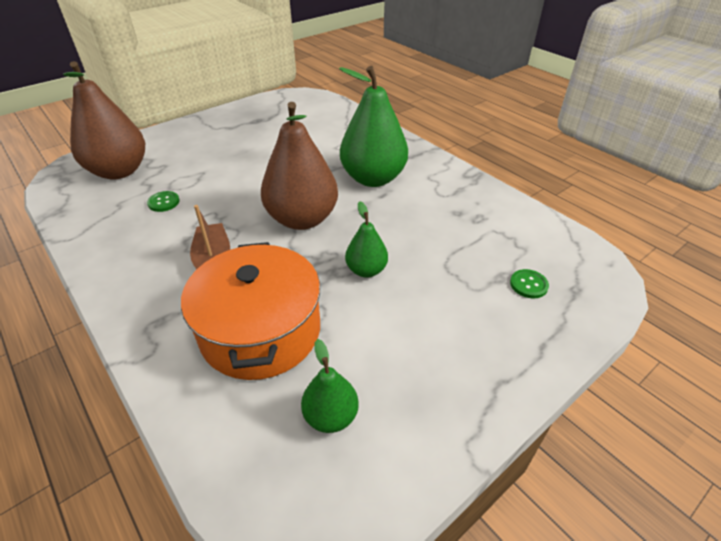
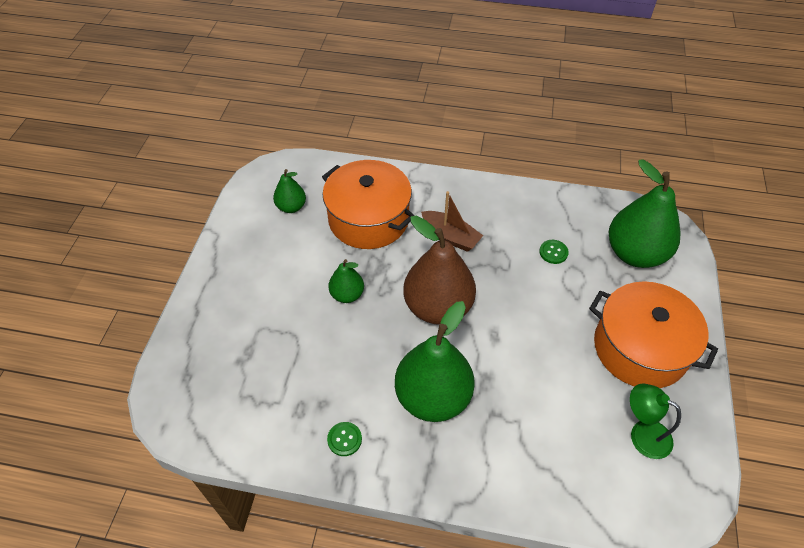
camera: 140 degrees right, 10 degrees up
brown pear [63,61,145,180] -> green pear [609,159,681,268]
green button [510,269,549,298] -> green button moved to [327,422,362,456]
none -> orange pot [589,281,718,388]
none -> green lamp [630,383,681,459]

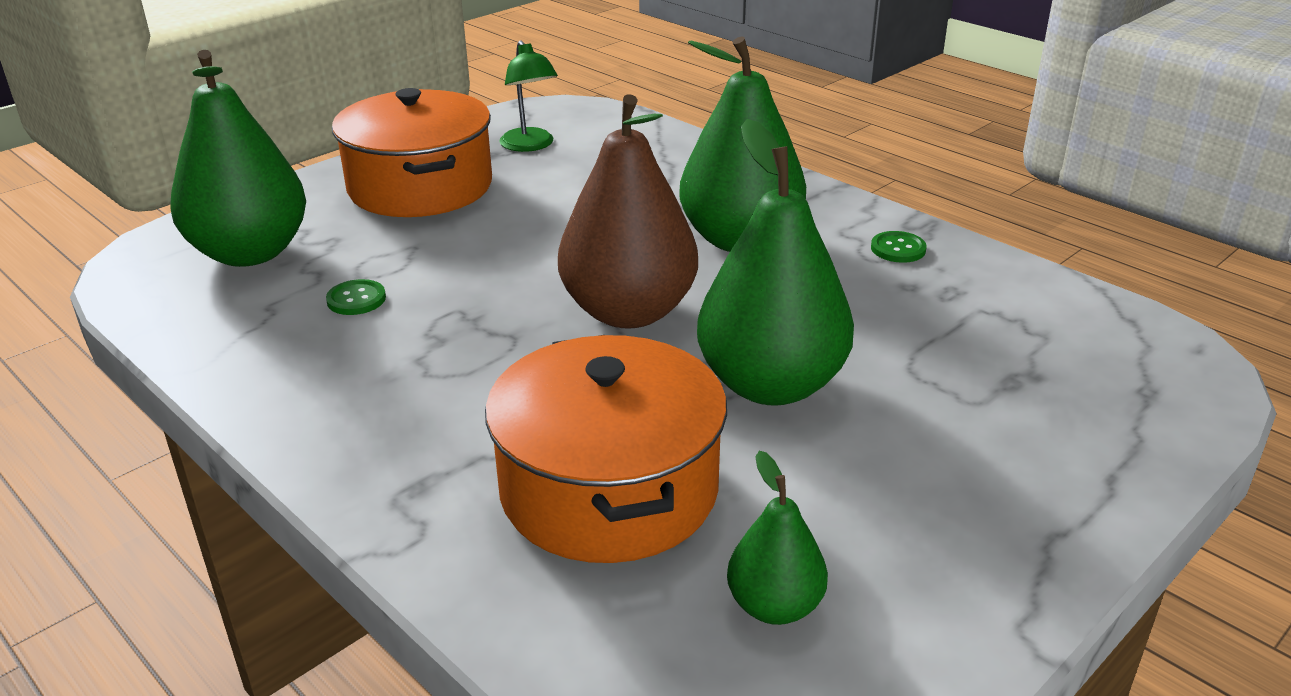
camera: 145 degrees left, 20 degrees down
green pear [328,259,364,303] -> green pear [697,119,854,406], size x1.97
brown boat [421,191,483,252] -> none

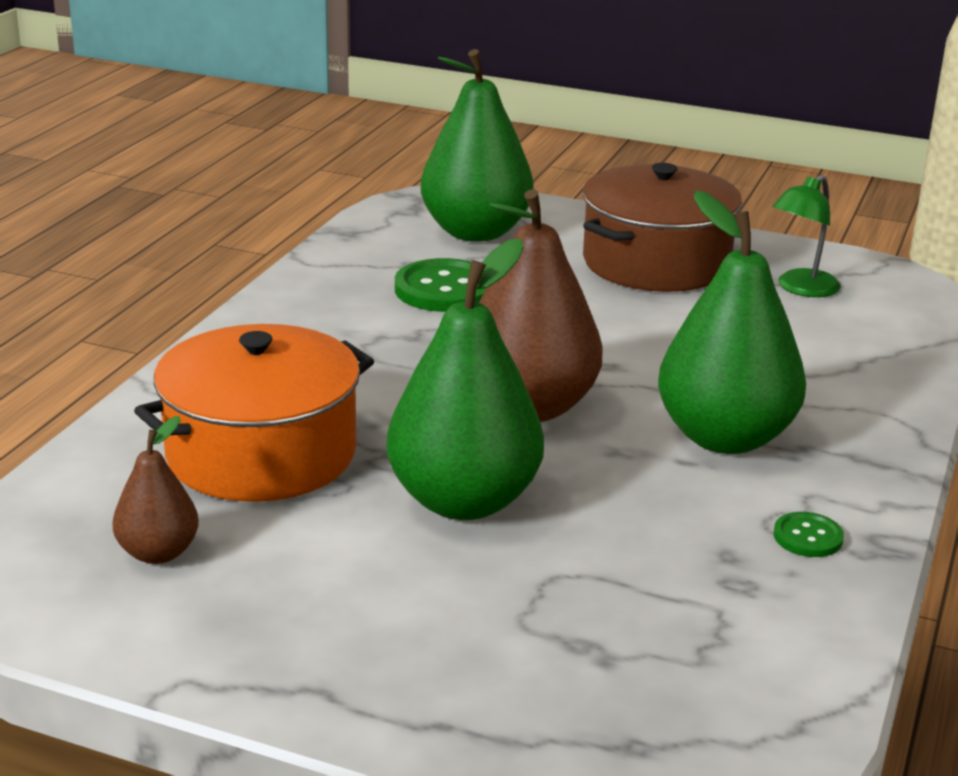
camera: 65 degrees right, 5 degrees down
green button [326,279,386,315] -> green button [395,258,486,312], size x1.93
orange pot [332,88,492,217] -> brown pot [583,163,742,292]
green pear [727,451,828,625] -> brown pear [112,416,199,564]

